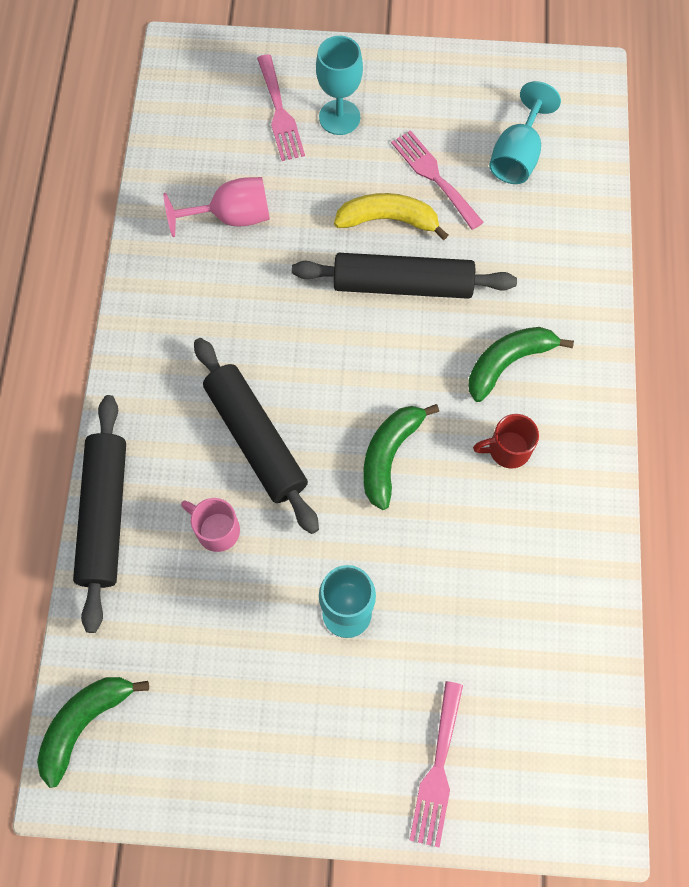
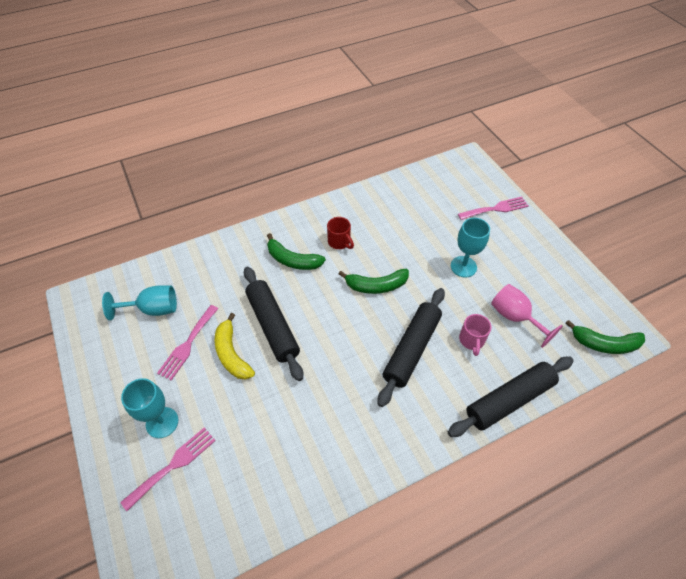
camera: 120 degrees left, 15 degrees down
pink goblet [163,177,270,237] -> pink goblet moved to [491,284,563,348]

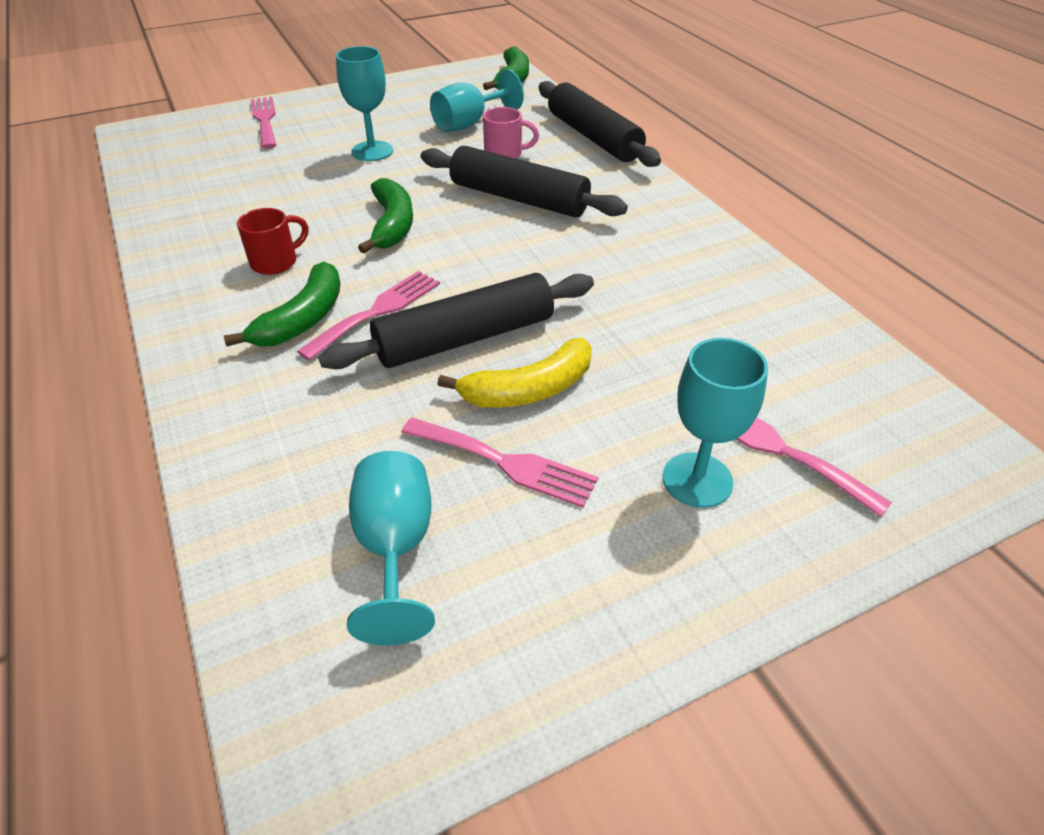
camera: 90 degrees left, 10 degrees down
pink goblet [491,284,563,348] -> turquoise goblet [430,69,524,132]
none -> pink fork [297,271,440,361]

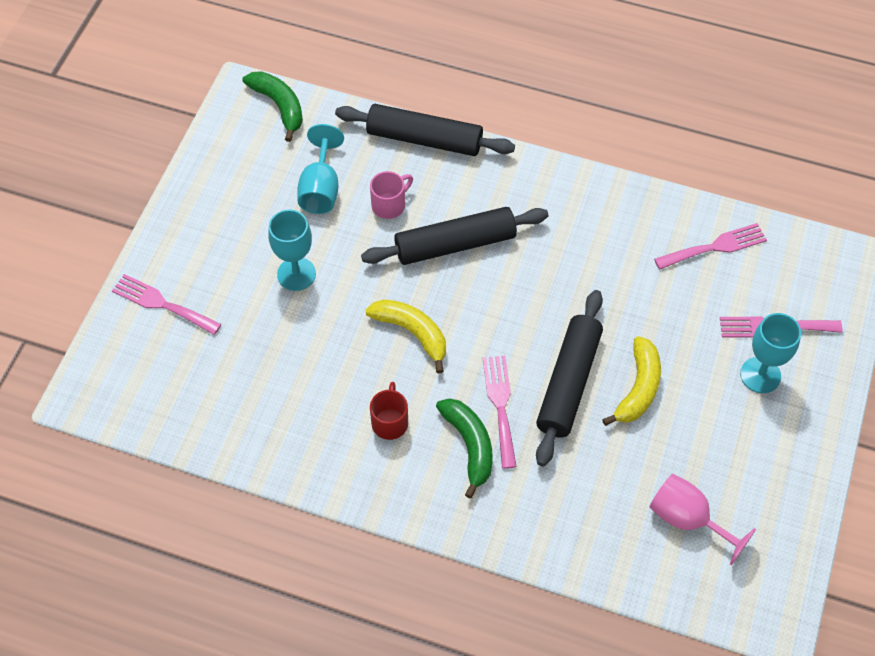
camera: 45 degrees left, 15 degrees up
turquoise goblet [347,451,435,645] -> pink goblet [649,473,756,565]
green banana [358,178,413,254] -> yellow banana [366,299,446,373]
pink fork [401,418,598,508] -> pink fork moved to [654,223,767,270]

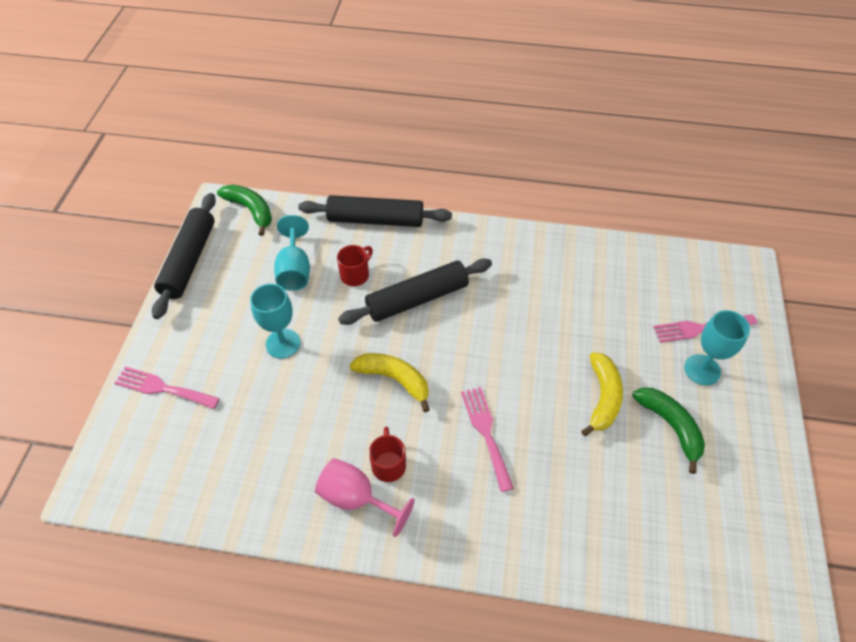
camera: 10 degrees left, 5 degrees down
pink mug [370,171,413,219] -> red mug [337,245,373,286]
green banana [436,398,493,498] -> green banana moved to [632,387,705,474]
black rolling pin [536,290,603,466] -> black rolling pin moved to [152,193,216,319]
pink goblet [649,473,756,565] -> pink goblet moved to [315,458,415,537]
pink fork [654,223,767,270] -> none

